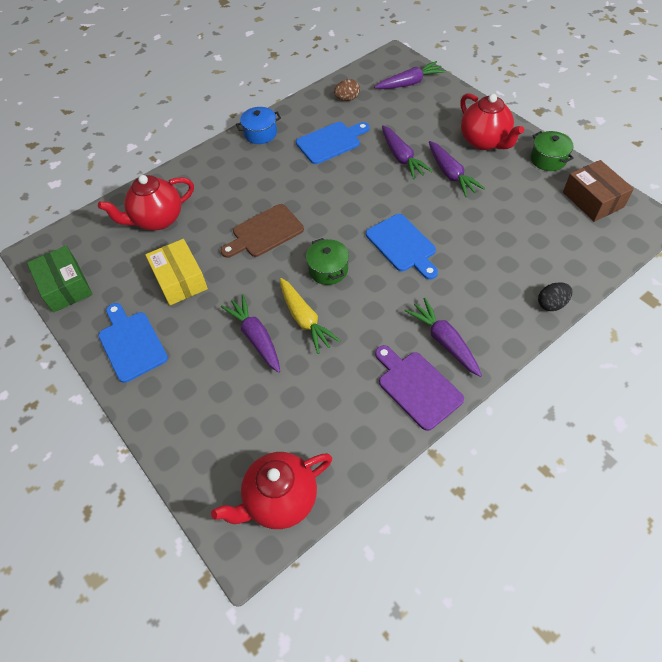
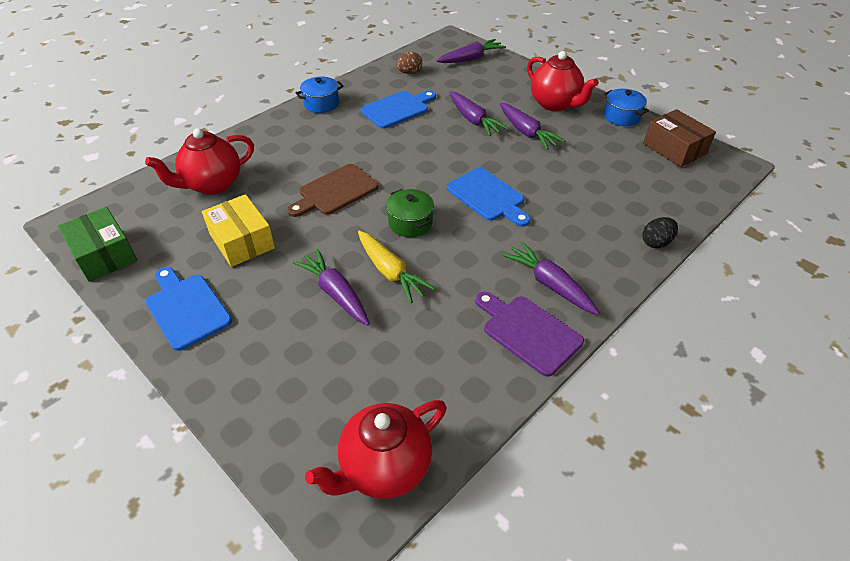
camera: 10 degrees left, 10 degrees down
green pot [531,131,574,171] -> blue pot [604,89,649,126]

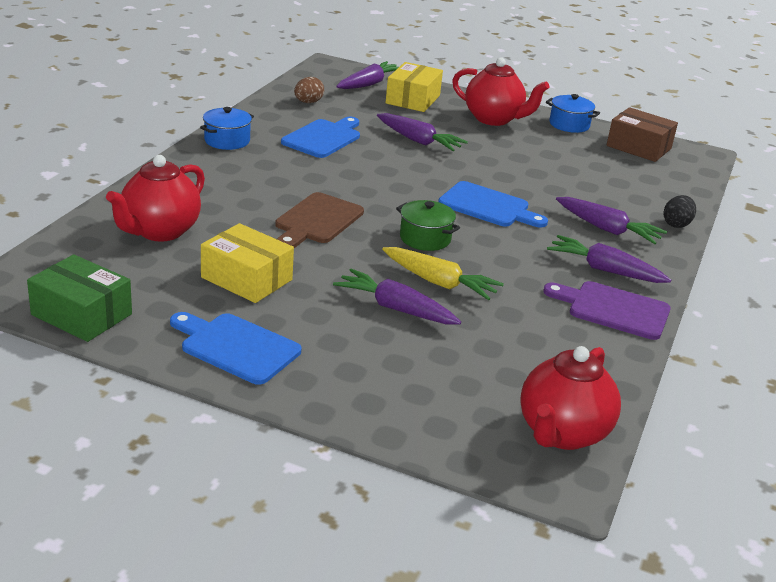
camera: 25 degrees left, 15 degrees down
purple carrot [500,103,565,150] -> purple carrot moved to [556,197,667,244]
none -> yellow box [386,62,443,112]

